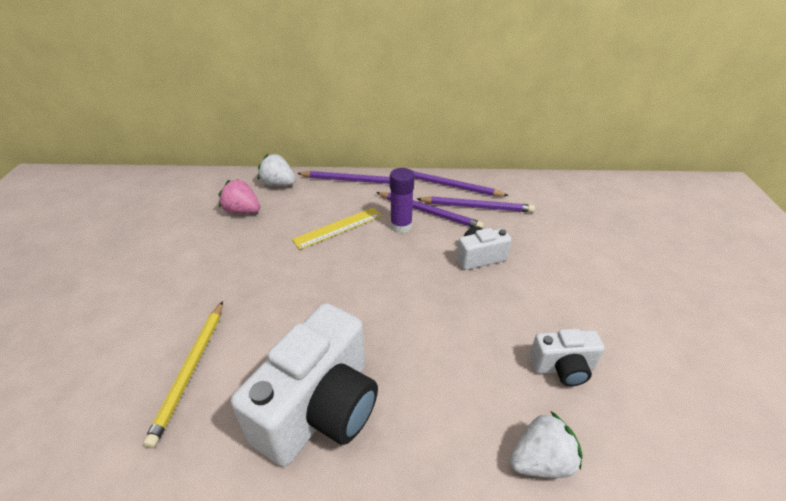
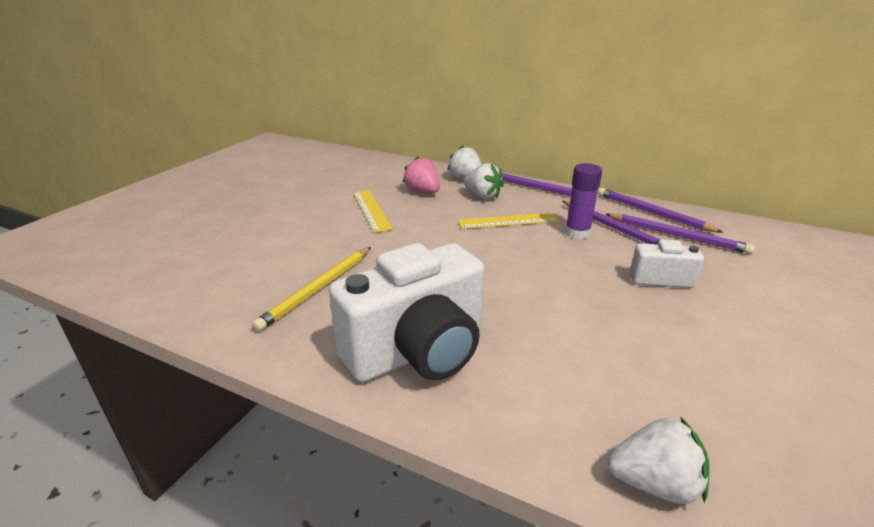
camera: 25 degrees right, 10 degrees down
white camera [529,329,605,386] -> none
none -> yellow ruler [353,190,393,233]
none -> white strawberry [463,163,504,199]

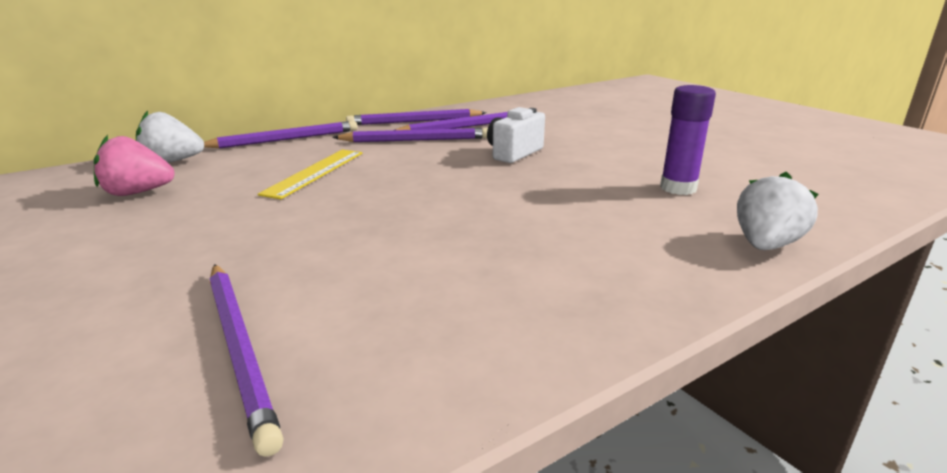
camera: 60 degrees left, 5 degrees down
yellow pencil [252,247,371,332] -> purple pencil [209,264,284,457]
white camera [329,243,484,382] -> none
yellow ruler [353,190,393,233] -> none
white strawberry [463,163,504,199] -> none
purple glue stick [565,163,602,239] -> purple glue stick moved to [660,85,716,195]

